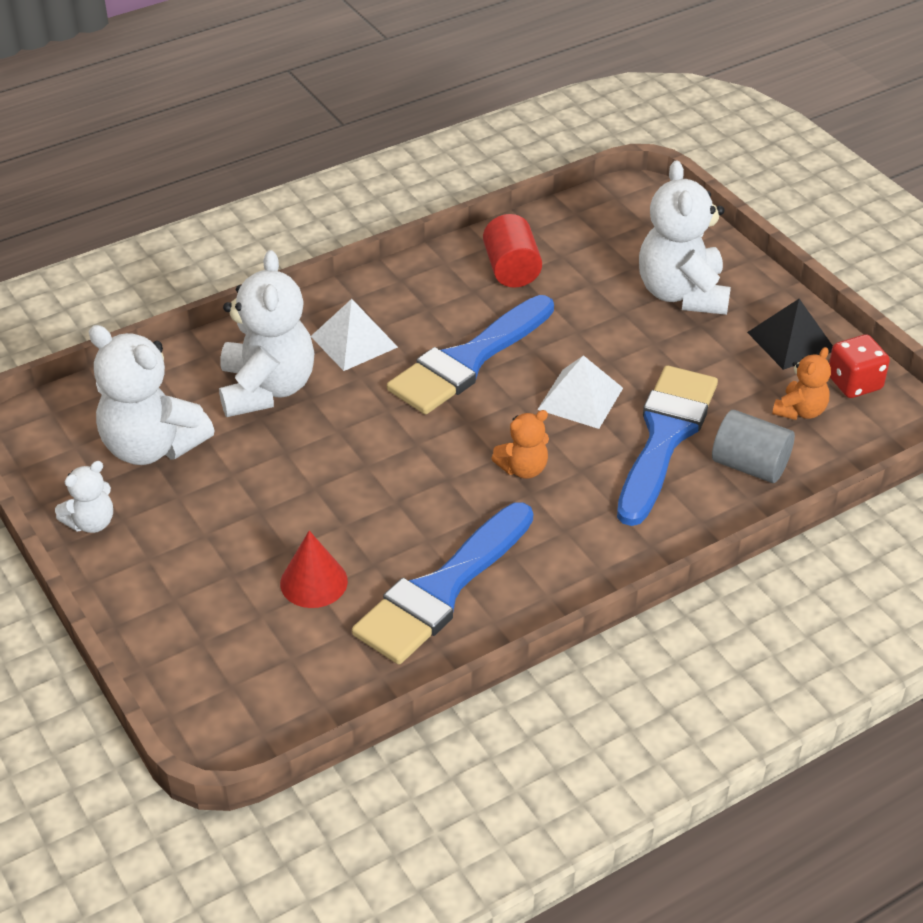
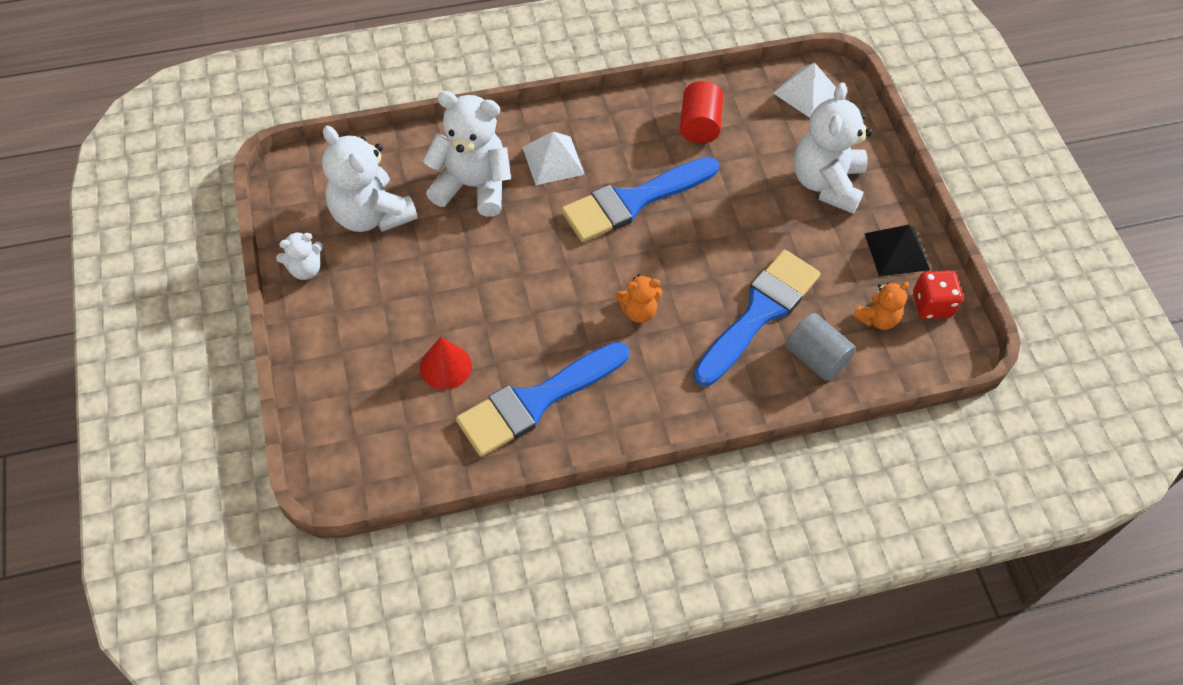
camera: 15 degrees right, 15 degrees up
white teddy bear [219,250,314,417] -> white teddy bear turned 90 degrees counterclockwise [423,91,511,217]
white pyramid [537,355,623,429] -> white pyramid moved to [773,63,836,118]

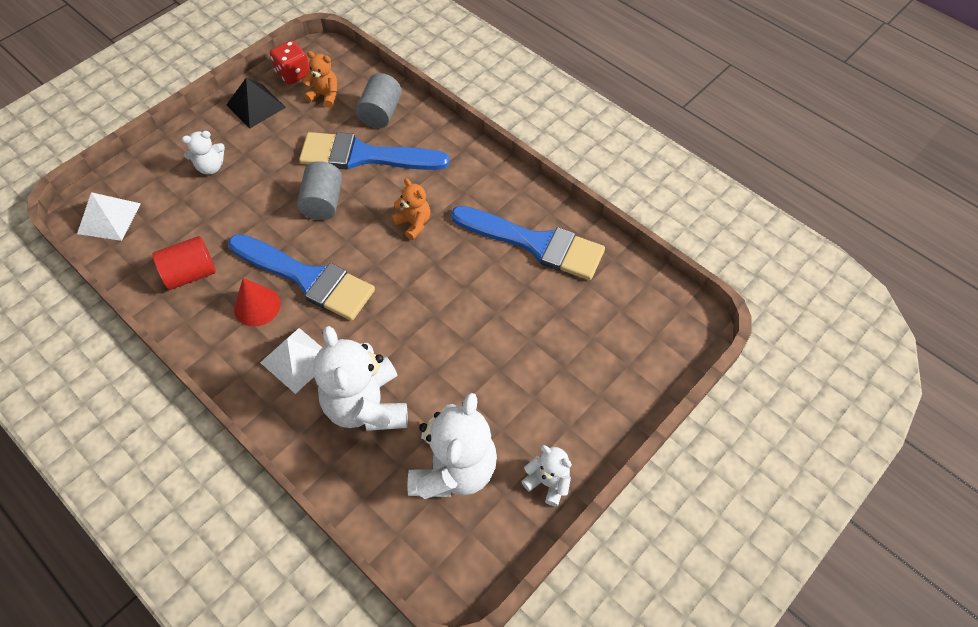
camera: 120 degrees left, 0 degrees up
red cone [420,337,472,390] -> red cone moved to [234,278,281,327]
white teddy bear [794,82,872,214] -> white teddy bear [182,131,225,175], size x0.51
none -> grey cylinder [297,161,342,220]

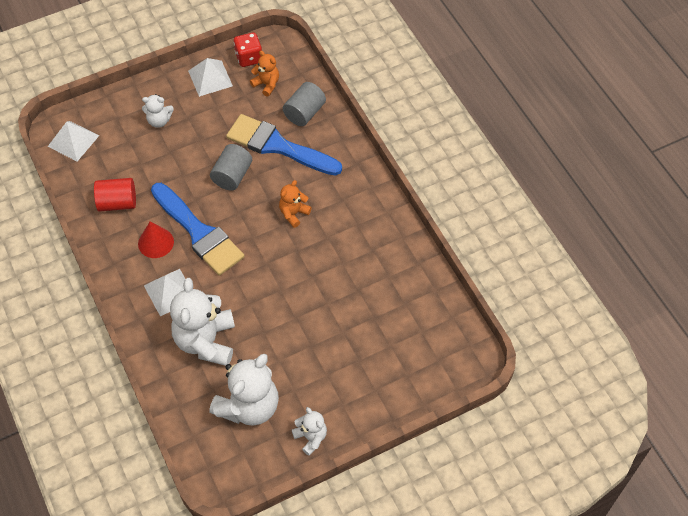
camera: 20 degrees right, 0 degrees up
black pyramid [227,78,286,128] -> white pyramid [188,58,233,97]
orange teddy bear [392,178,430,240] -> orange teddy bear turned 120 degrees counterclockwise [279,180,312,228]
blue brush [451,206,605,280] -> none

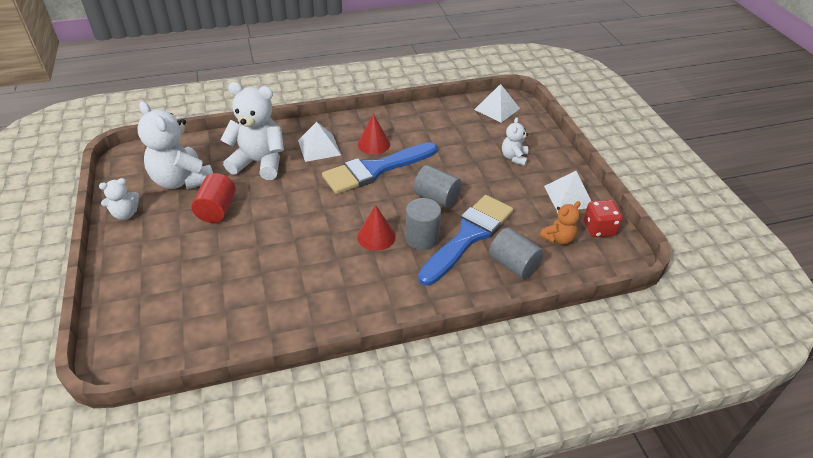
camera: 100 degrees right, 15 degrees down
red cylinder [94,178,136,212] -> red cylinder moved to [191,173,236,223]
orange teddy bear [279,180,312,228] -> red cone [357,205,396,251]
none -> grey cylinder [405,198,441,250]

